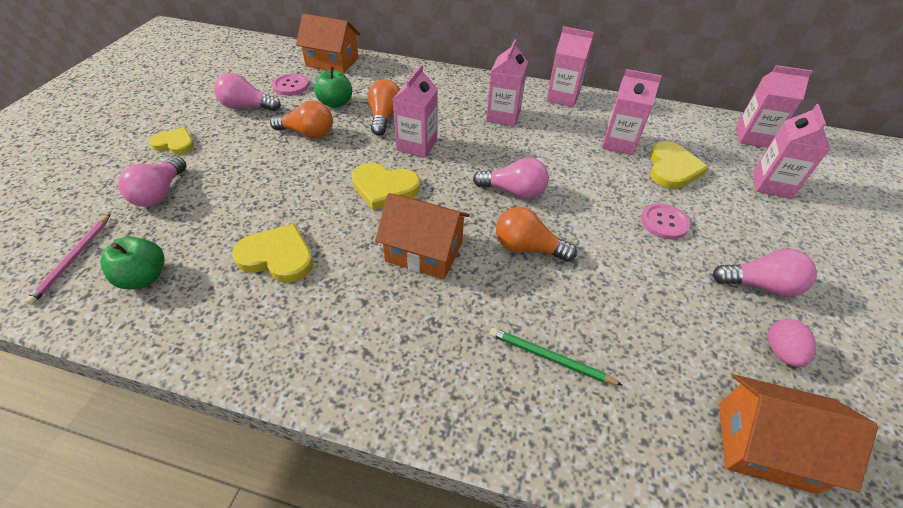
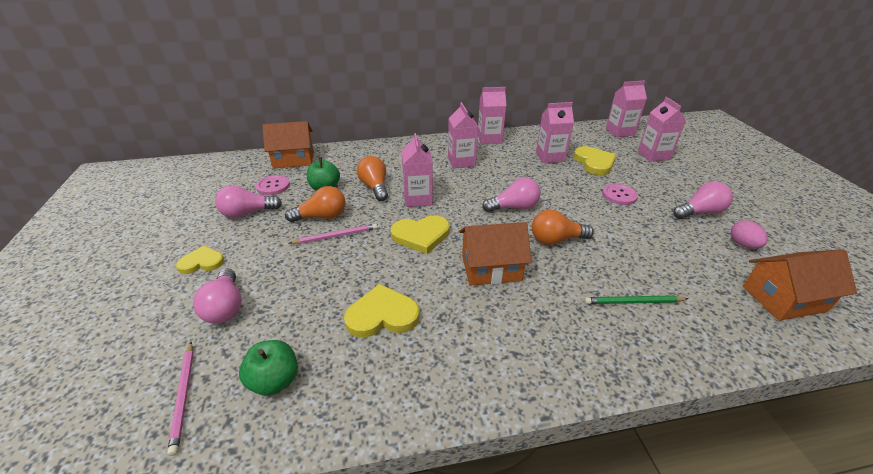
camera: 25 degrees left, 10 degrees down
none -> pink pencil [289,224,377,244]

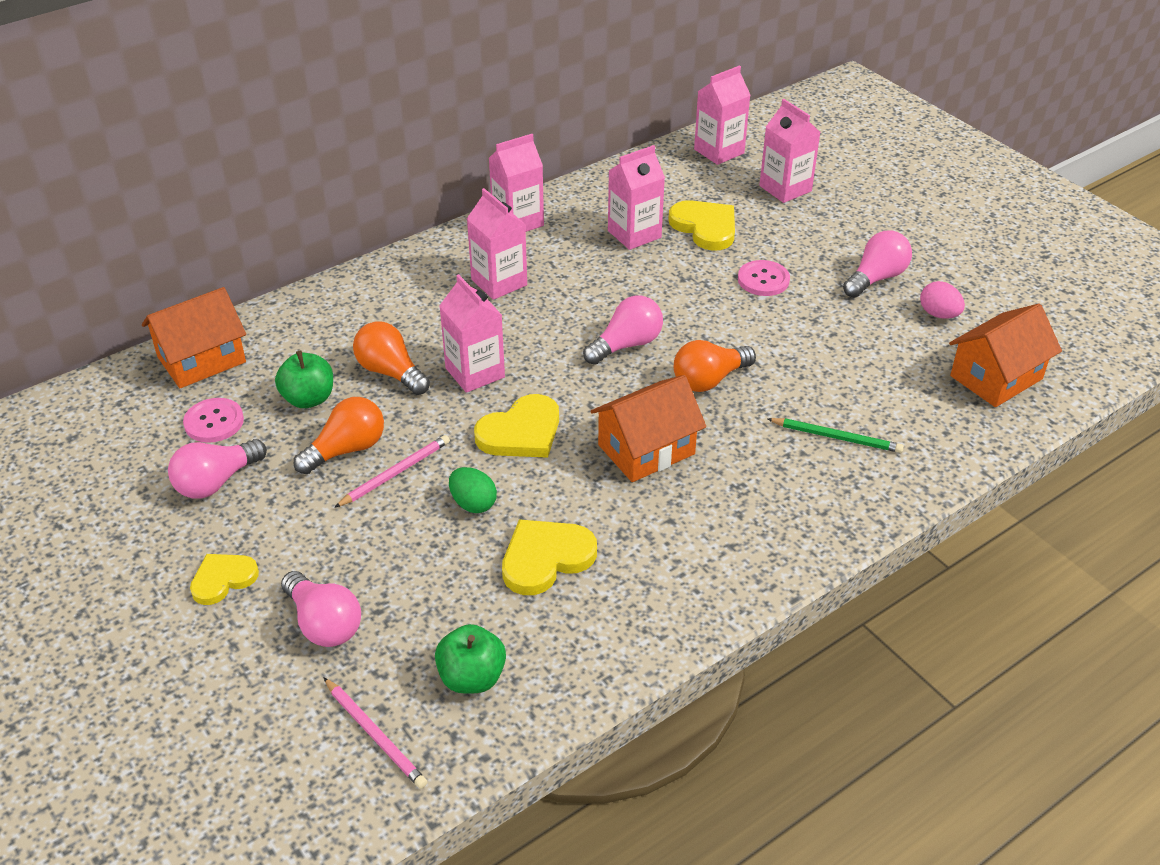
camera: 25 degrees left, 5 degrees up
green pencil [584,295,689,304] -> green pencil turned 135 degrees counterclockwise [768,418,904,453]
none -> green egg [449,467,497,513]

